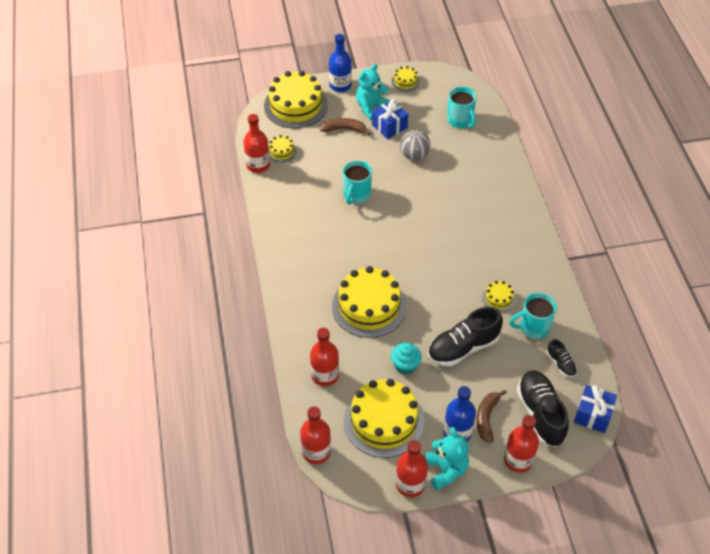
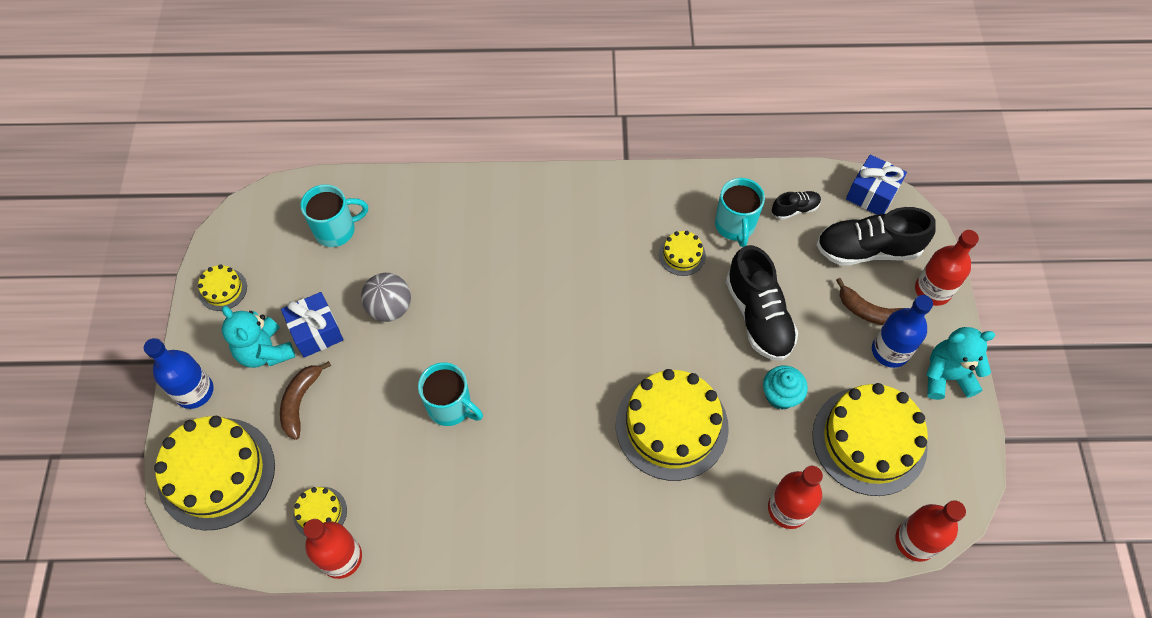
camera: 80 degrees left, 10 degrees up
red bottle [396,440,428,497] -> none

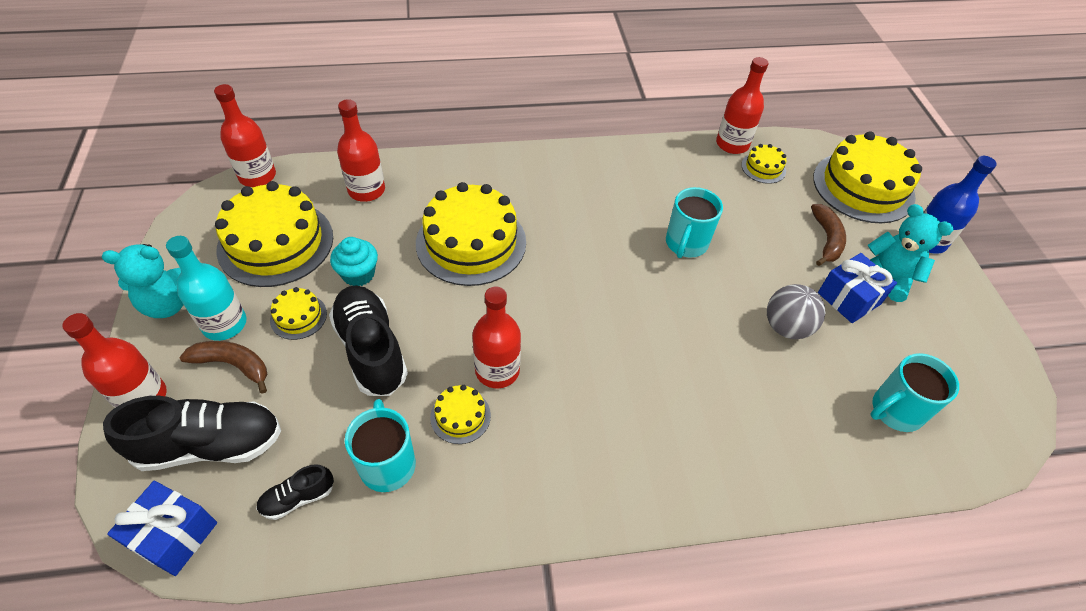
camera: 170 degrees right, 10 degrees down
yellow cake [198,264,247,311] -> yellow cake moved to [270,287,327,340]
turquoise mug [418,362,483,426] -> turquoise mug turned 90 degrees counterclockwise [666,187,723,258]
blue bottle [872,295,933,368] -> turquoise bottle [166,236,247,341]
none -> red bottle [472,287,521,389]

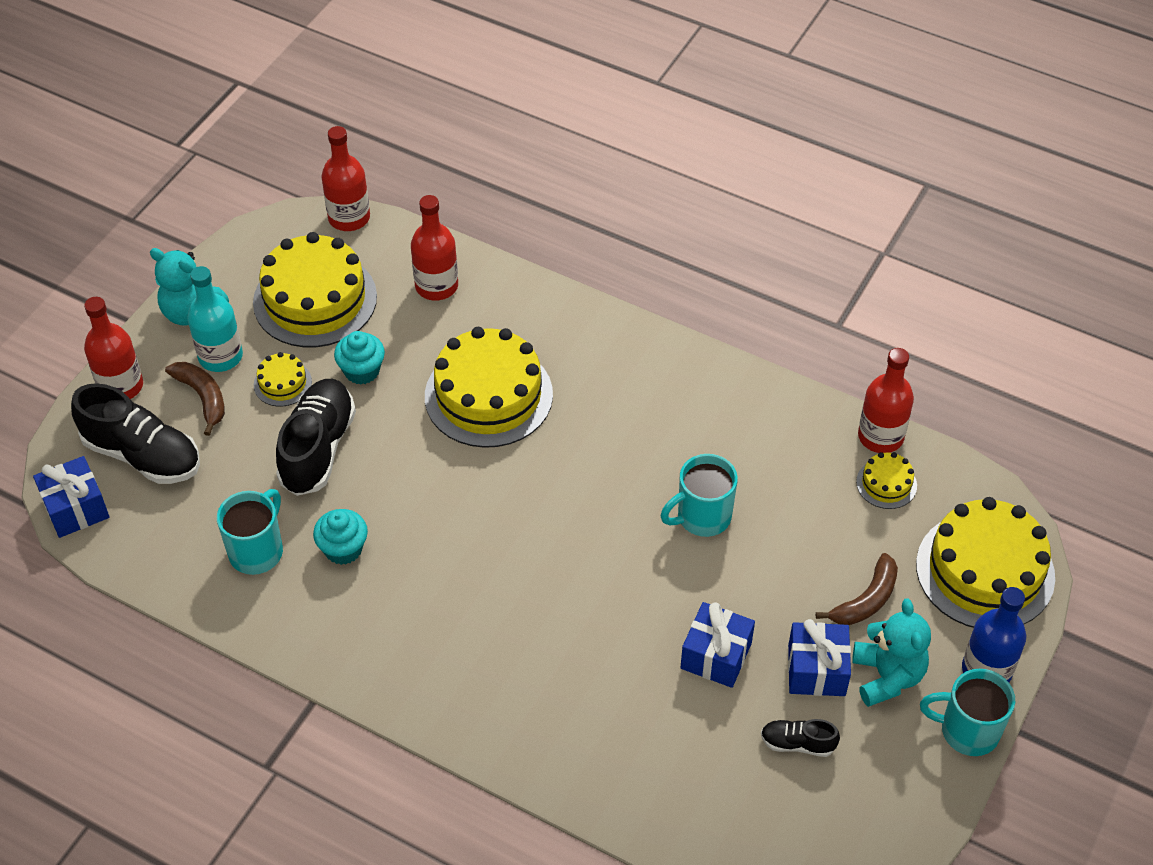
camera: 40 degrees right, 0 degrees up
black shoe [256,464,334,520] -> black shoe moved to [761,719,840,757]
yellow cake [430,385,491,444] -> turquoise cupcake [313,509,368,565]
red bottle [472,287,521,389] -> none
grey ball [767,284,825,339] -> blue gift [680,602,755,688]
turquoise mug [871,353,959,432] -> turquoise mug moved to [920,669,1015,756]

